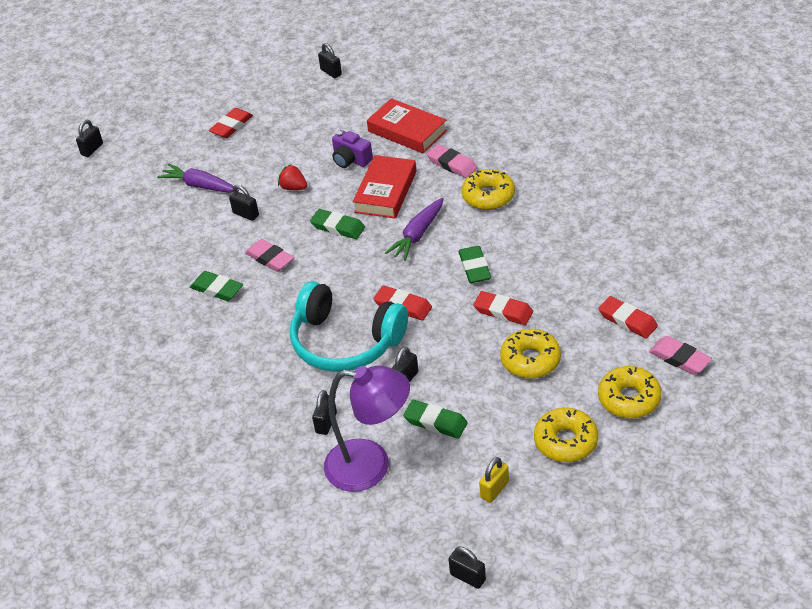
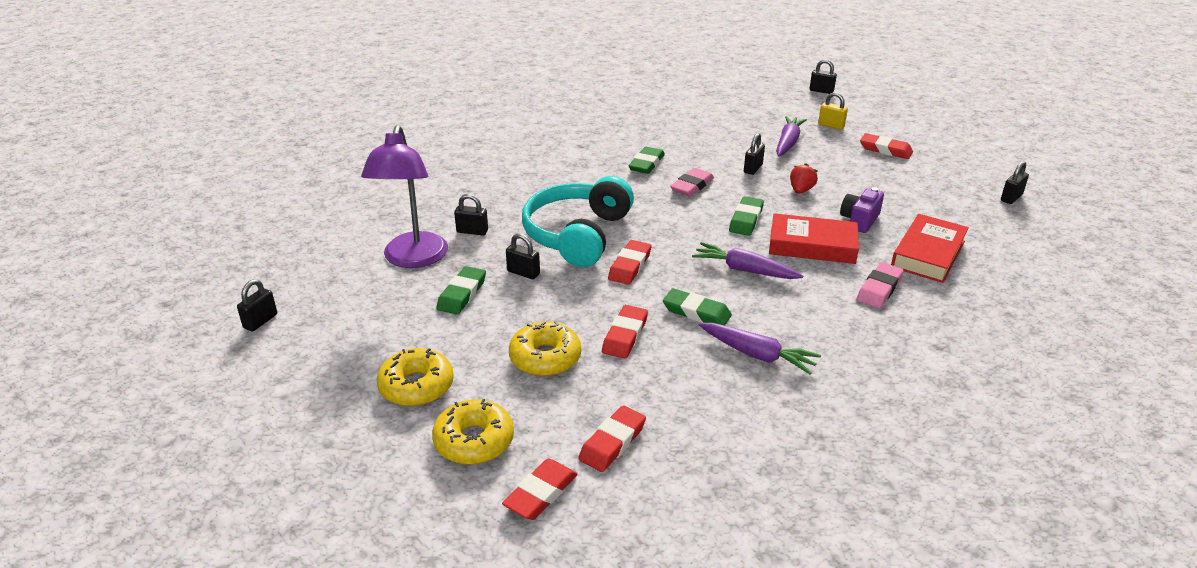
camera: 80 degrees right, 10 degrees down
green eraser [458,246,491,283] -> green eraser turned 45 degrees clockwise [663,288,732,325]
yellow donut [461,169,515,210] -> none
yellow padlock [479,457,509,503] -> yellow padlock moved to [818,92,848,130]
pink eraser [649,336,712,375] -> red eraser [502,459,578,520]
none -> purple carrot [699,323,821,375]

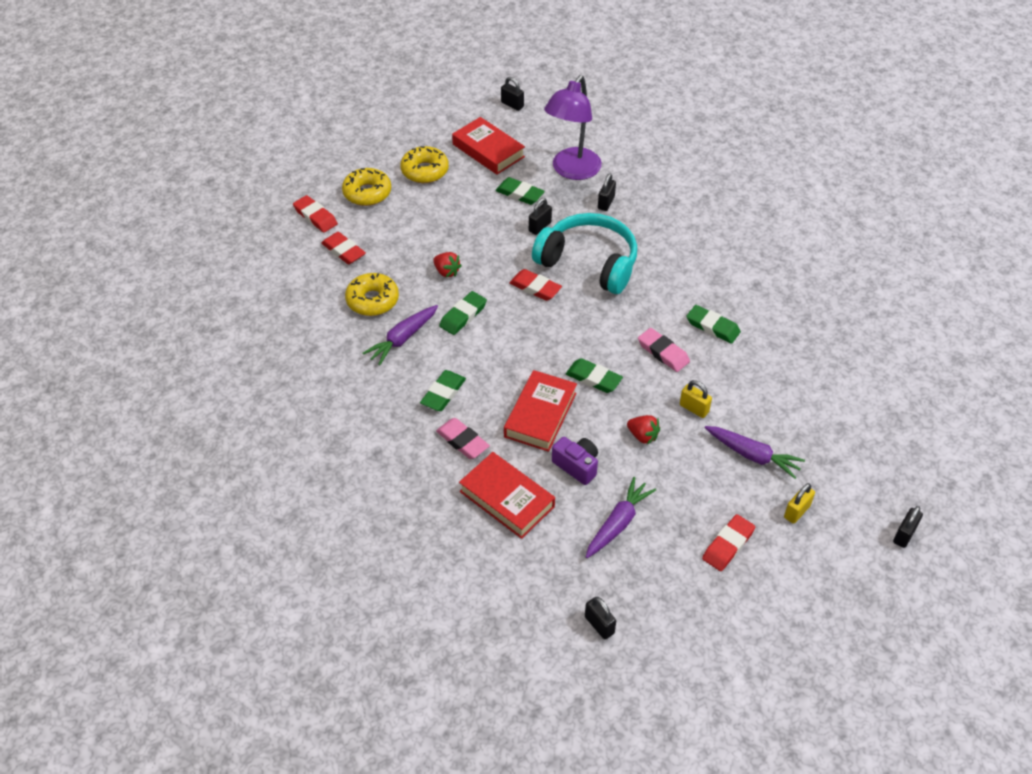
camera: 100 degrees right, 15 degrees up
purple lamp [361,125,448,268] -> purple lamp turned 75 degrees counterclockwise [544,75,602,180]
yellow donut [509,321,581,377] -> yellow donut moved to [345,273,399,316]
red eraser [602,305,648,359] -> red strawberry [433,252,462,277]
purple carrot [692,242,803,279] -> purple carrot moved to [586,477,656,558]
black padlock [744,133,765,175] -> yellow padlock [680,380,712,418]
none -> green eraser [420,370,466,411]
none -> red book [452,117,525,174]

